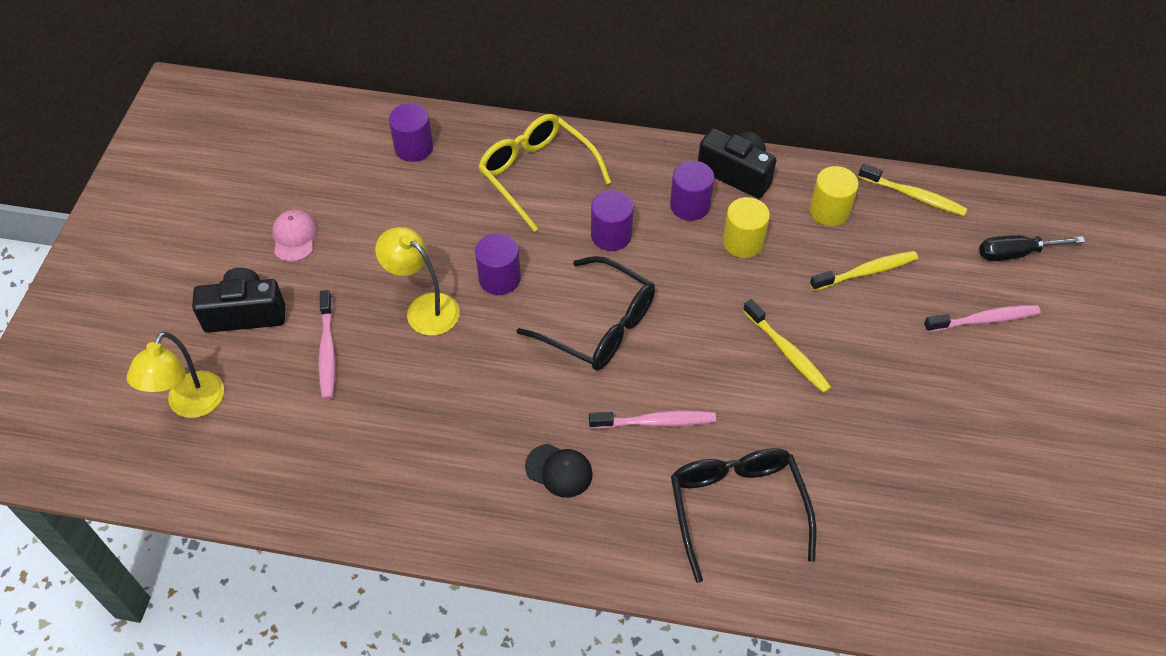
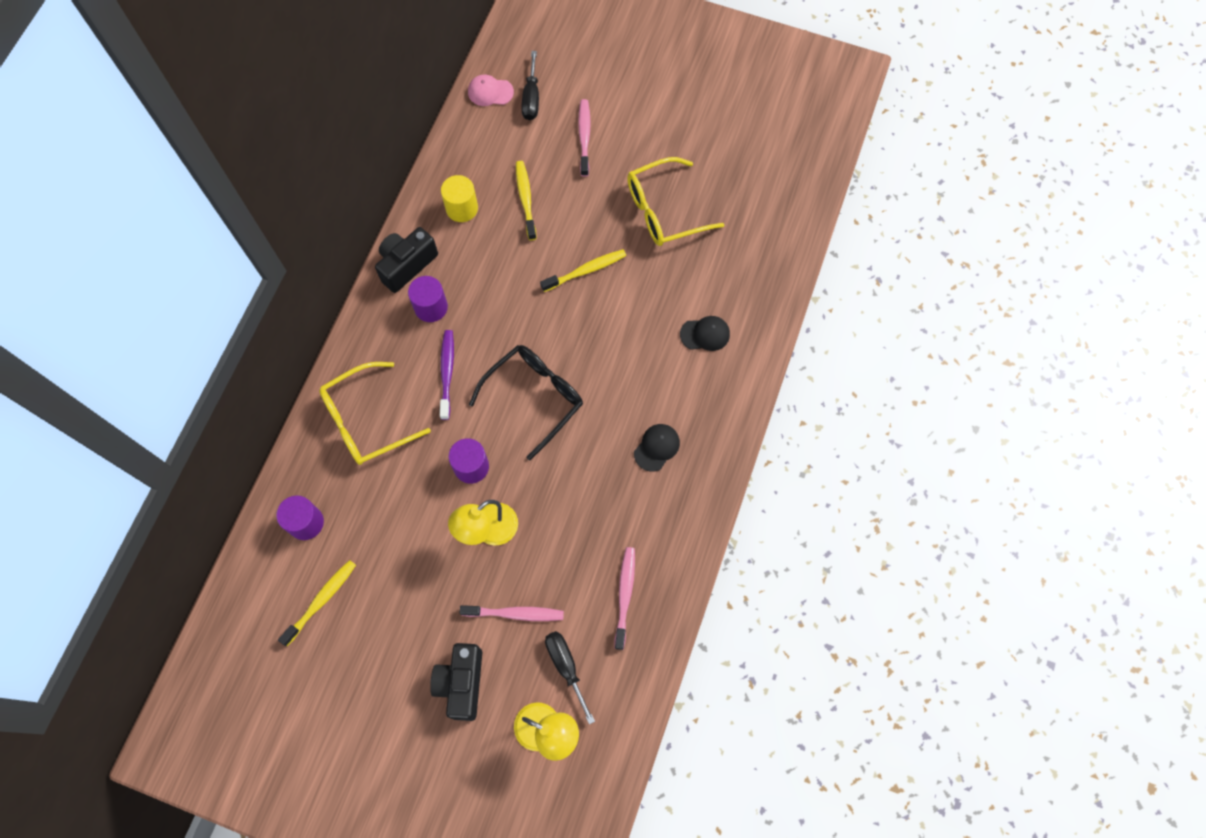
camera: 80 degrees left, 15 degrees up
pink cap [272,210,318,262] -> pink cap moved to [468,75,514,106]
pink toothbrush [589,411,716,429] -> pink toothbrush moved to [614,547,635,650]
purple cylinder [591,190,634,251] -> purple toothbrush [440,330,454,420]
black glasses [671,448,816,583] -> black cap [680,316,730,351]
yellow cylinder [723,197,770,258] -> none
yellow toothbrush [858,164,968,216] -> yellow toothbrush moved to [278,560,356,646]
none -> black screwdriver [545,631,595,725]
none -> yellow glasses [627,157,724,246]

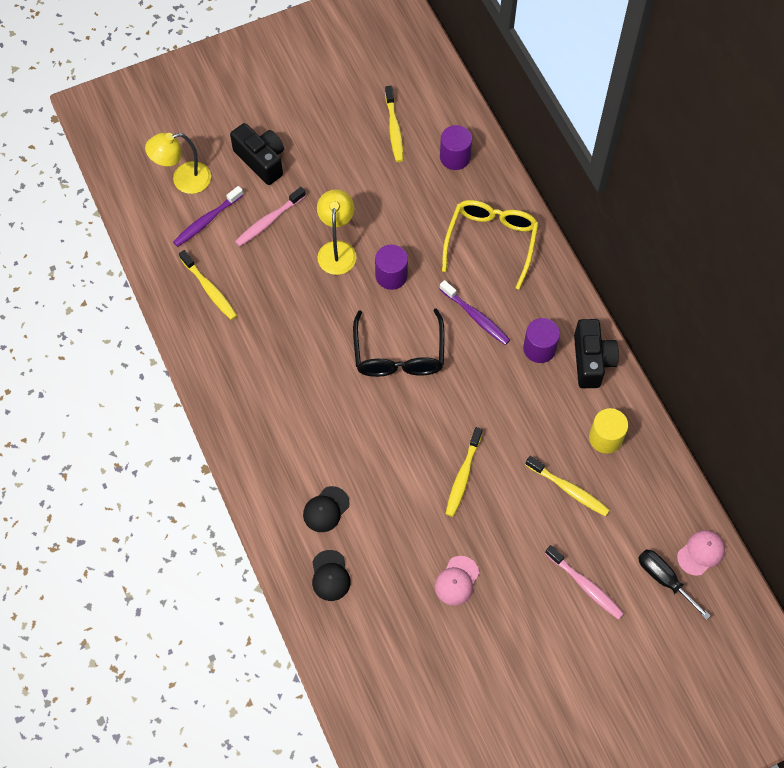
camera: 135 degrees right, 5 degrees down
black screwdriver [545,631,595,725] -> purple toothbrush [173,186,244,247]
pink toothbrush [614,547,635,650] -> yellow toothbrush [179,250,237,320]
yellow glasses [627,157,724,246] -> pink cap [435,556,479,606]
black cap [634,424,680,472] -> black cap moved to [312,550,351,601]

